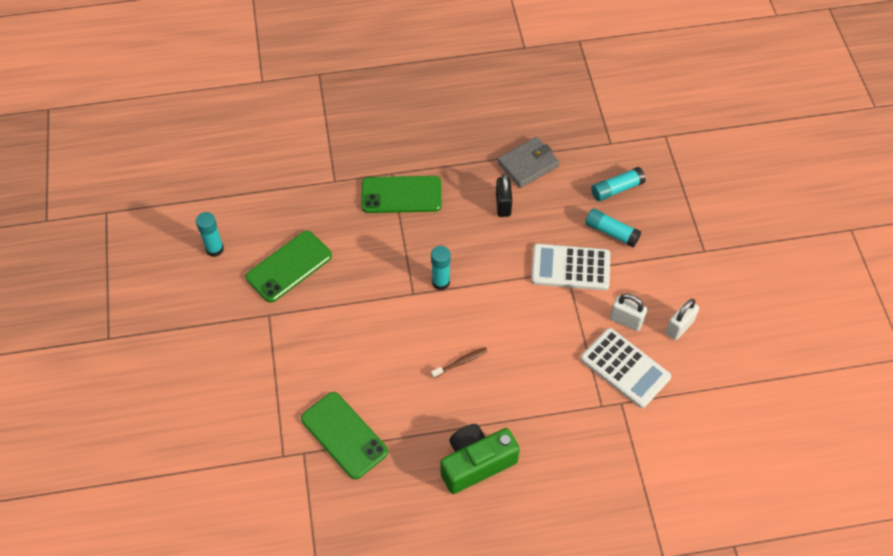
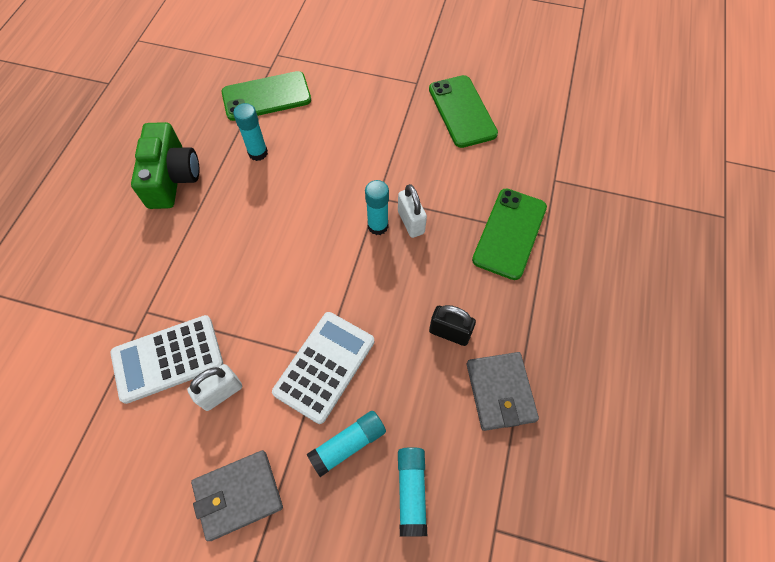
camera: 115 degrees right, 5 degrees up
turquoise glue stick [196,212,224,257] -> turquoise glue stick moved to [233,103,268,161]
brown toothbrush [431,347,488,378] -> none
white padlock [666,299,699,340] -> white padlock moved to [398,184,427,238]
none -> grey wallet [191,450,283,541]

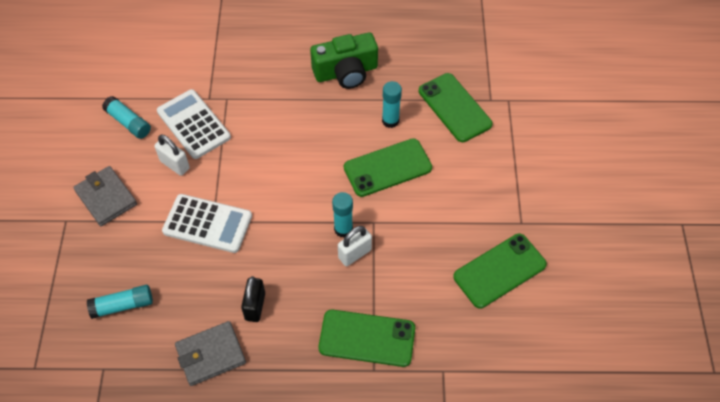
camera: 75 degrees right, 5 degrees down
turquoise glue stick [307,411,386,477] -> turquoise glue stick moved to [102,96,151,139]
none -> green phone [344,139,432,197]

